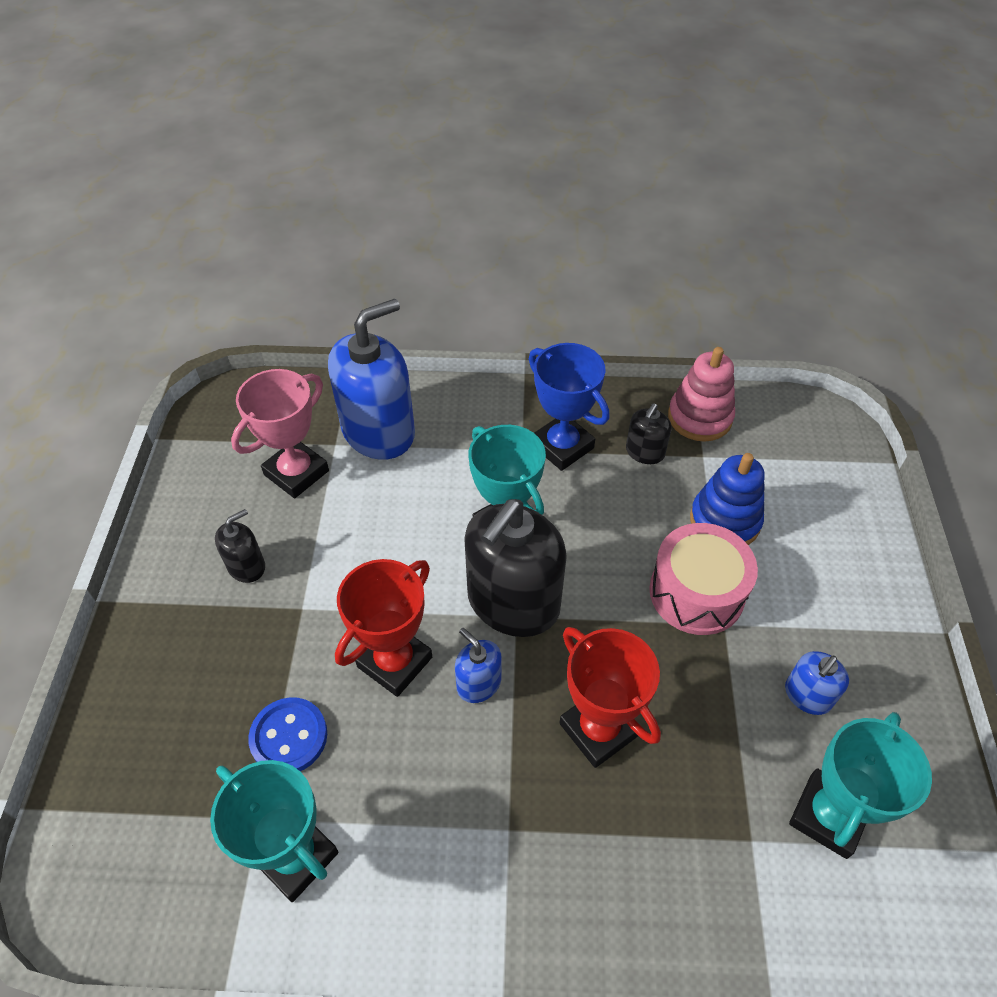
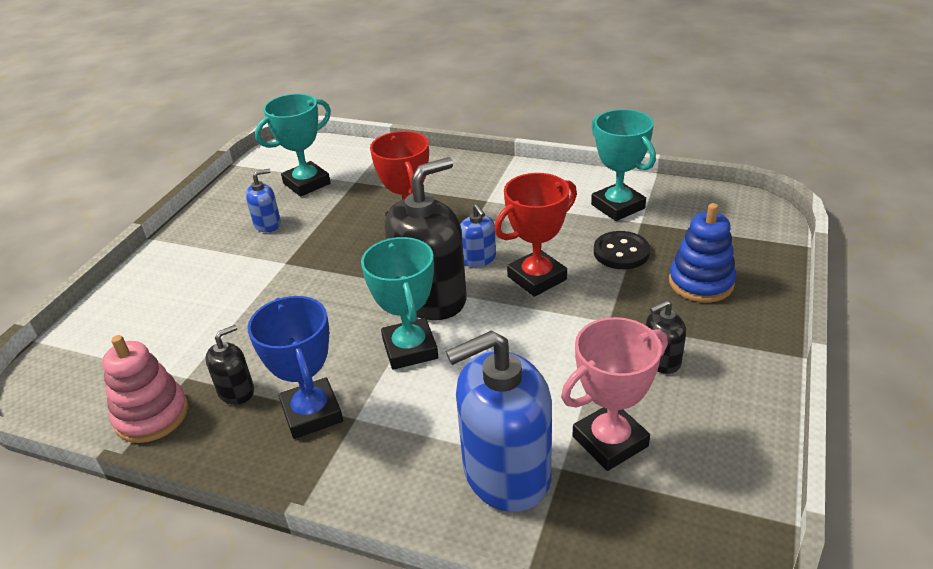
camera: 160 degrees left, 15 degrees down
blue button [248,697,327,771] -> black button [594,231,650,269]
pink drum [649,523,758,635] -> none
blue stacking toy [690,453,765,545] -> blue stacking toy moved to [669,203,736,303]

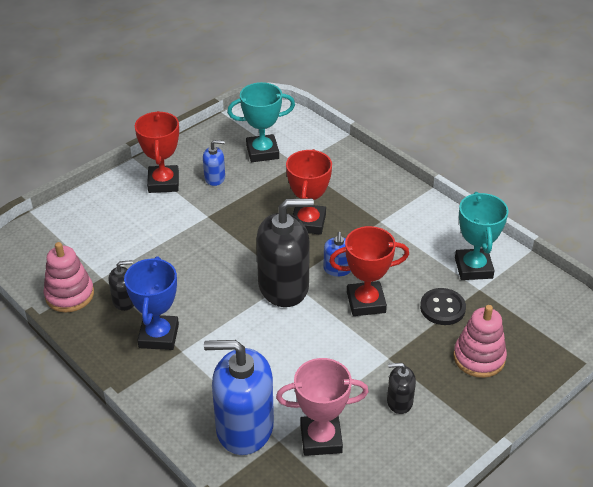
camera: 25 degrees right, 5 degrees up
turquoise trophy [361,237,438,370] -> none
blue stacking toy [669,203,736,303] -> pink stacking toy [454,305,507,378]
none -> red trophy [135,111,179,193]

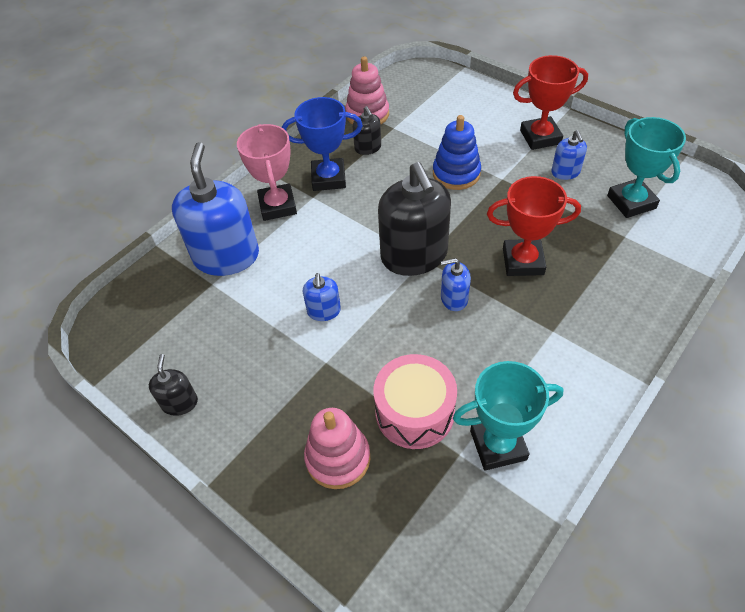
camera: 85 degrees right, 10 degrees up
pink trophy [276,358,369,456] -> pink trophy moved to [237,124,297,221]
red trophy [329,226,409,316] -> none
black soap dispenser [387,363,416,414] -> black soap dispenser moved to [149,354,198,416]
black button [420,288,466,325] -> pink drum [374,354,457,449]
none -> blue soap dispenser [303,273,341,321]
none -> blue stacking toy [433,115,481,190]

